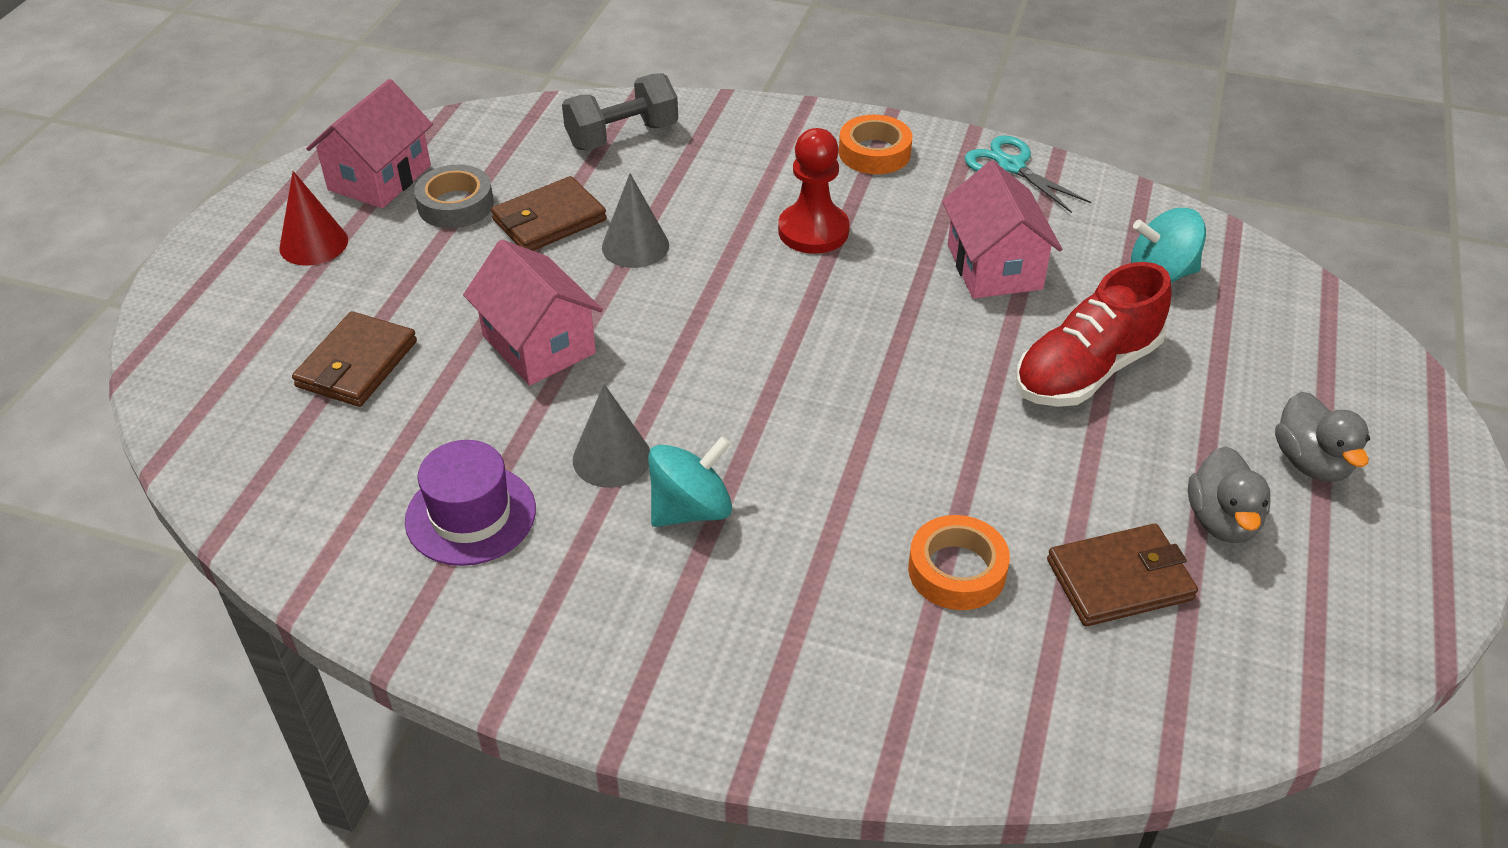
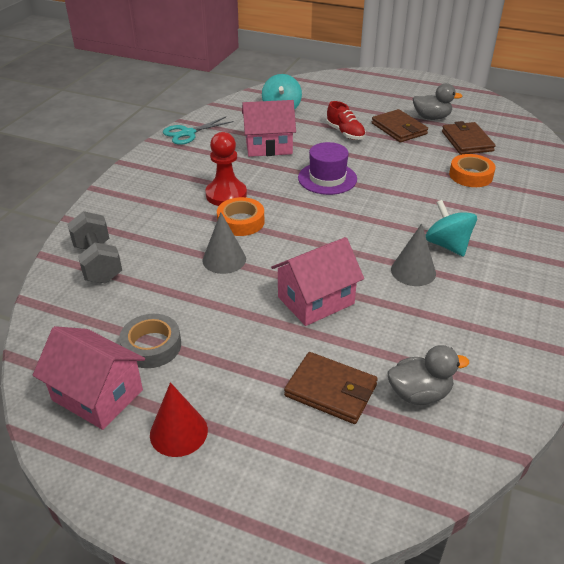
camera: 85 degrees left, 5 degrees down
purple hat [405,440,536,566] -> purple hat moved to [298,142,357,195]
brown wallet [491,176,607,251] -> brown wallet moved to [372,109,428,142]
orange tape [839,115,912,174] -> orange tape moved to [217,197,264,236]
red shoe [1016,262,1172,407] -> red shoe [326,101,366,140], size x0.61
grey duck [1275,392,1370,482] -> grey duck moved to [388,345,469,405]

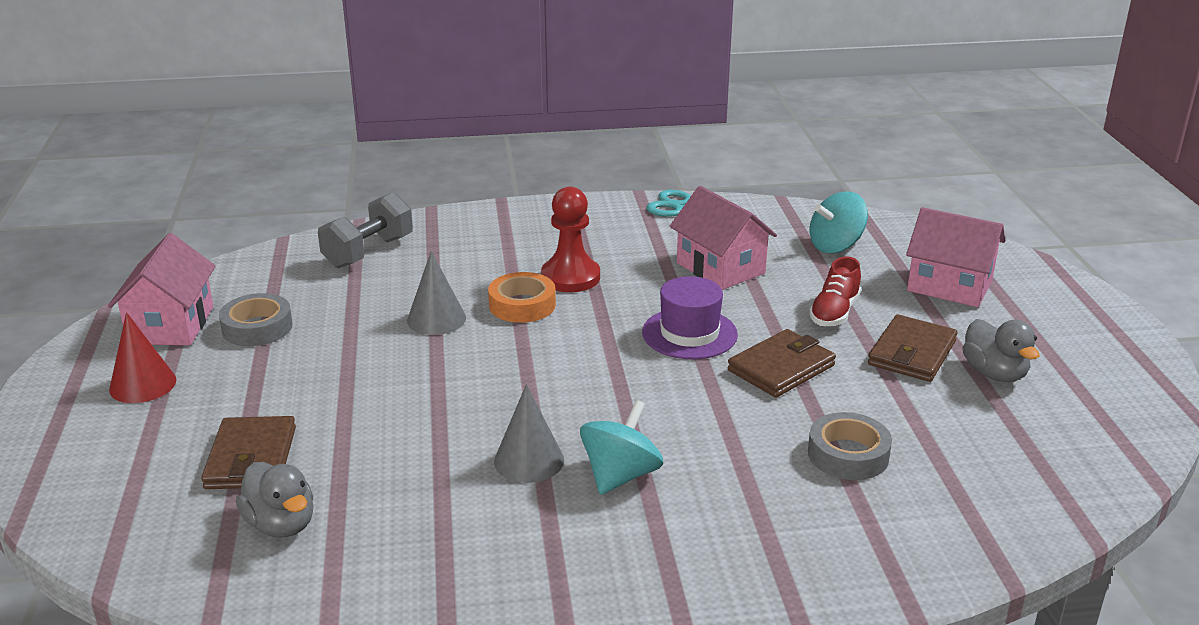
camera: 60 degrees right, 10 degrees down
pink house [271,237,364,326] -> pink house moved to [906,207,1005,307]
brown wallet [442,121,495,155] -> brown wallet moved to [728,329,836,397]
orange tape [449,154,495,187] -> grey tape [808,412,892,480]

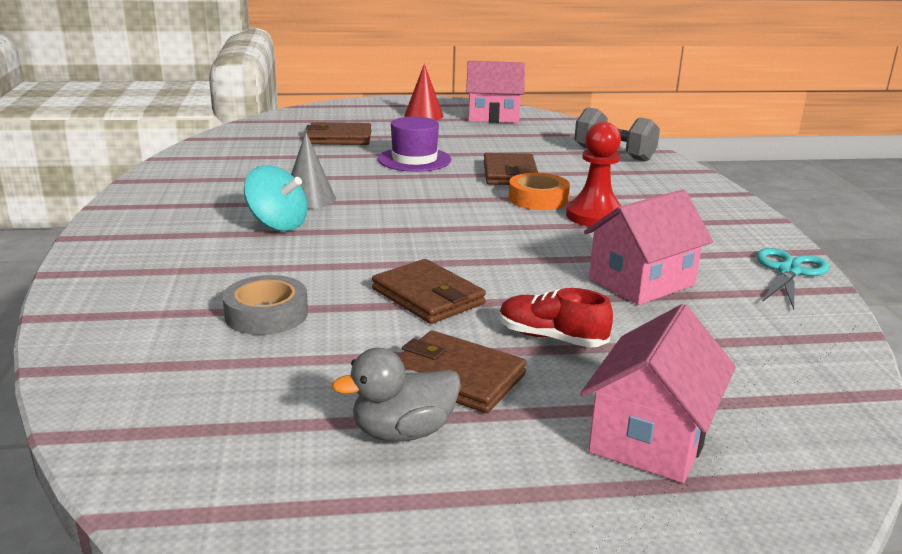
camera: 90 degrees right, 5 degrees down
grey tape [219,293,293,346] -> none
grey duck [236,462,314,538] -> none
grey cone [407,251,466,335] -> brown wallet [484,153,538,185]
purple hat [642,276,738,359] -> purple hat moved to [378,116,451,172]
turquoise spinning top [810,191,868,253] -> none

